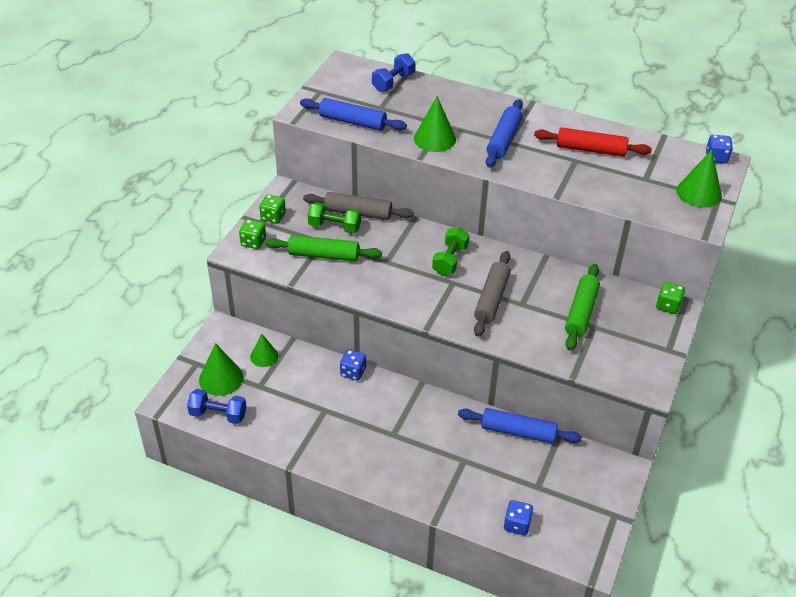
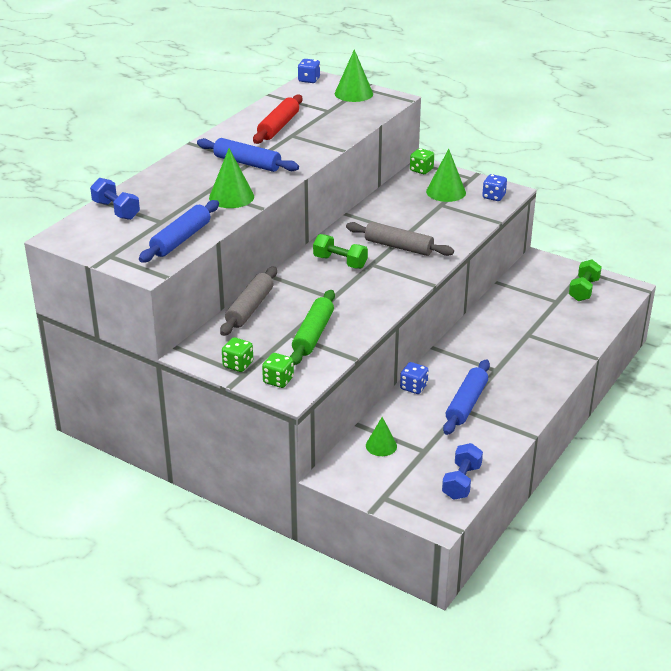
camera: 80 degrees left, 10 degrees down
green cone [199,343,243,396] -> green cone moved to [426,149,466,202]
green dumbbell [308,202,361,234] -> green dumbbell moved to [569,259,602,301]
blue rolling pin [458,408,582,443] -> blue rolling pin moved to [443,359,490,435]
blue dice [504,500,533,535] -> blue dice moved to [482,174,507,201]
green rolling pin [565,264,600,351] -> none

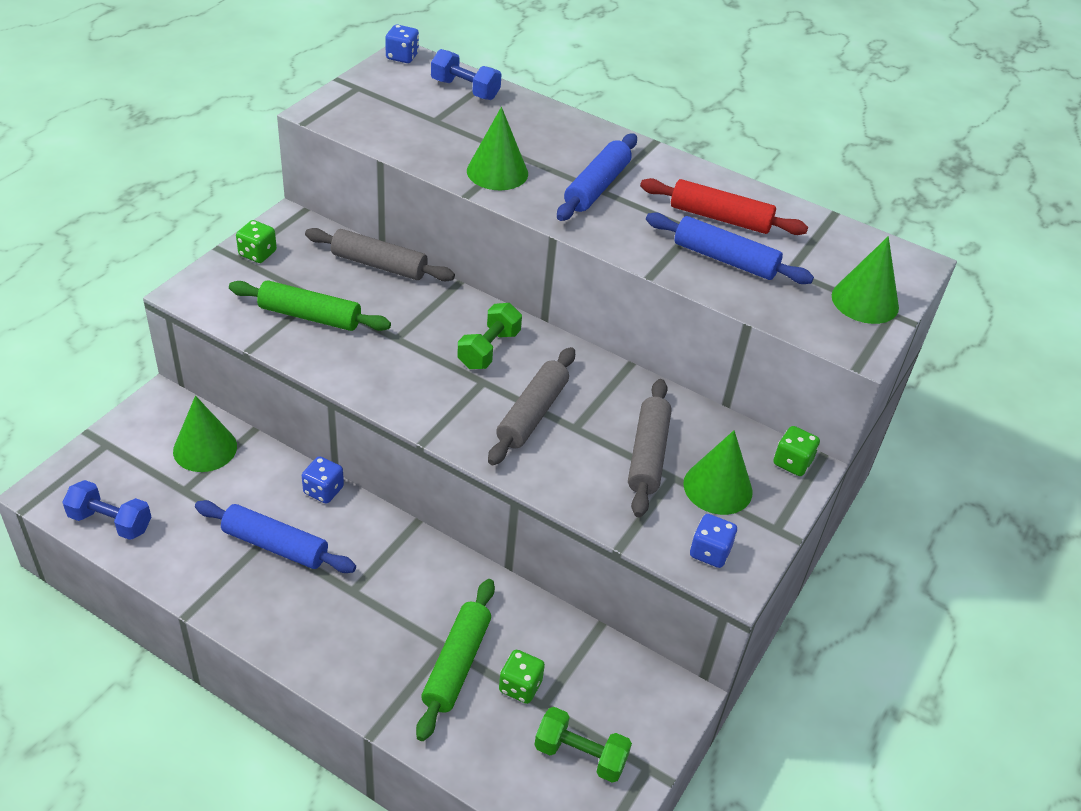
camera: 85 degrees right, 10 degrees up
blue dumbbell [90,178,140,220] -> blue dumbbell turned 75 degrees clockwise [431,49,502,100]
blue rolling pin [139,200,219,263] -> blue rolling pin moved to [646,212,814,284]
green dice [262,353,294,388] -> green dice moved to [499,650,545,704]
blue dice [298,59,320,83] -> blue dice moved to [385,25,419,63]
green cone [366,417,397,456] -> green cone [173,396,237,472], size x1.54
none -> green rolling pin [416,579,495,741]
none -> grey rolling pin [628,379,672,517]

